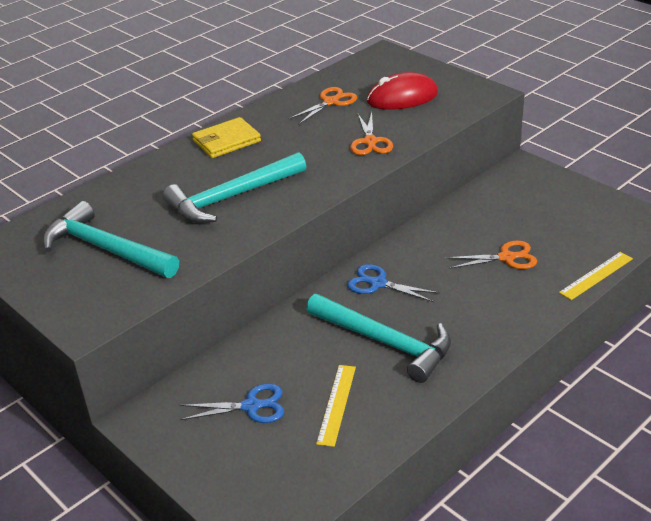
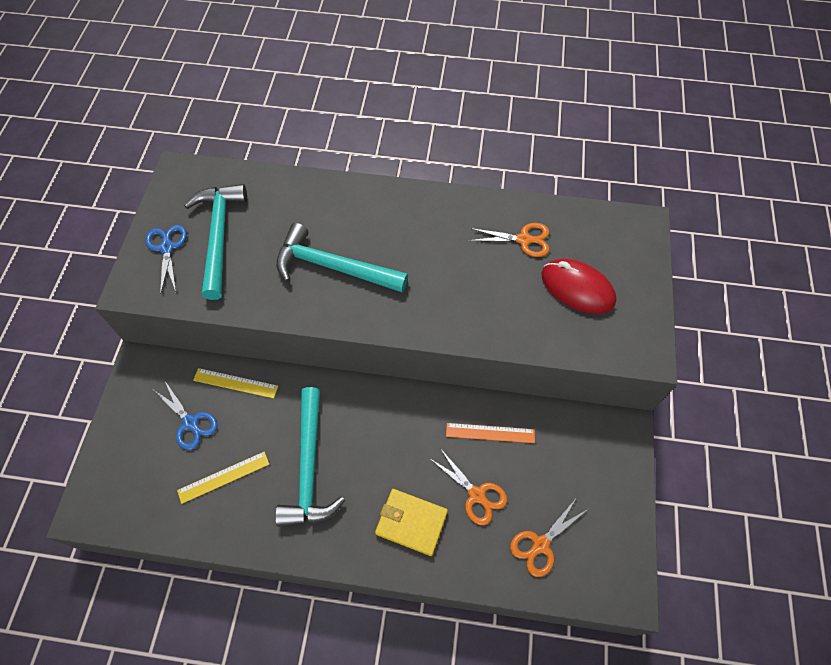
camera: 50 degrees right, 25 degrees up
yellow wallet [192,117,261,158] -> yellow wallet moved to [375,489,448,556]
blue scissors [347,264,439,302] -> blue scissors moved to [145,225,187,295]
orange scissors [350,112,393,155] -> orange scissors moved to [510,497,588,577]
yellow ruler [559,252,633,300] -> yellow ruler moved to [193,368,278,398]
none -> orange ruler [446,423,535,443]

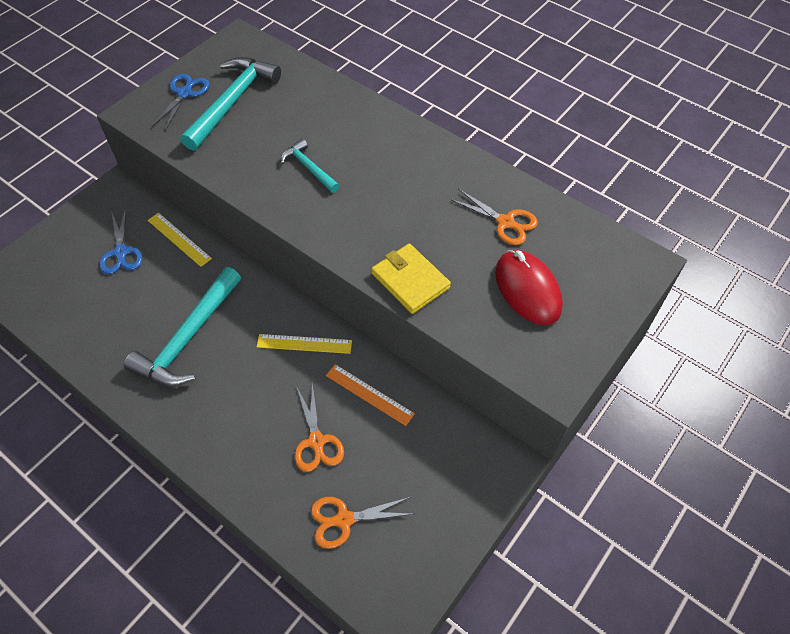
camera: 30 degrees right, 5 degrees down
yellow ruler [177,452,269,504] -> yellow ruler moved to [257,334,352,354]
turquoise hammer [276,223,408,293] -> turquoise hammer [281,139,339,193], size x0.54
yellow wallet [375,489,448,556] -> yellow wallet moved to [371,243,451,314]

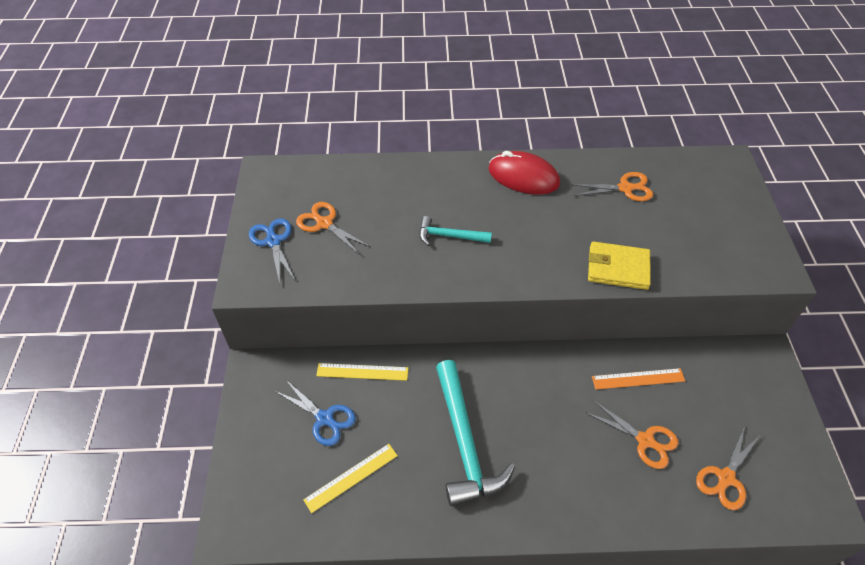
camera: 40 degrees left, 5 degrees down
turquoise hammer [180,57,281,151] -> orange scissors [296,202,371,255]
yellow ruler [257,334,352,354] -> yellow ruler moved to [303,444,398,513]
red mouse [495,250,563,325] -> red mouse moved to [488,151,560,194]

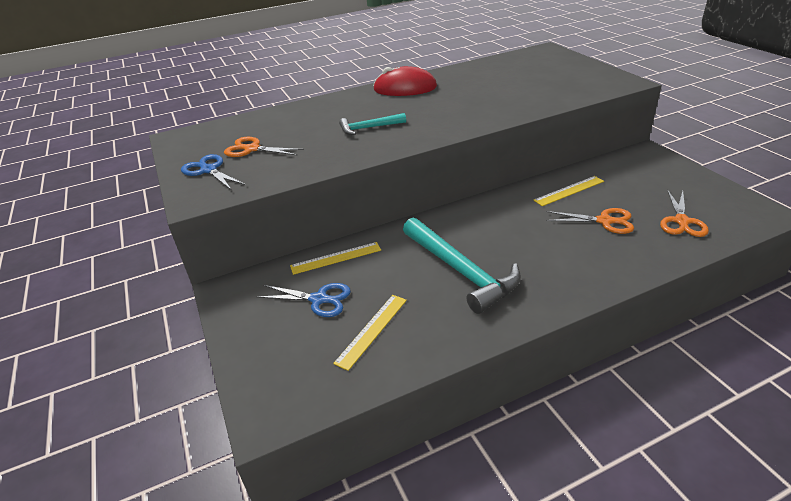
camera: 20 degrees left, 15 degrees down
orange scissors [571,172,653,201] -> none
yellow wallet [588,241,651,290] -> none
orange ruler [592,368,685,390] -> yellow ruler [533,176,604,206]

